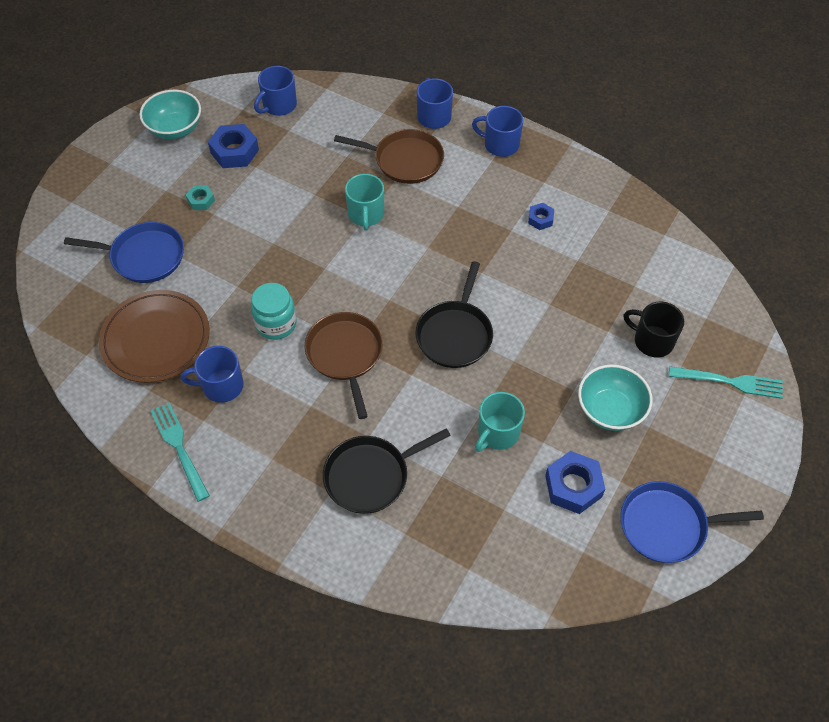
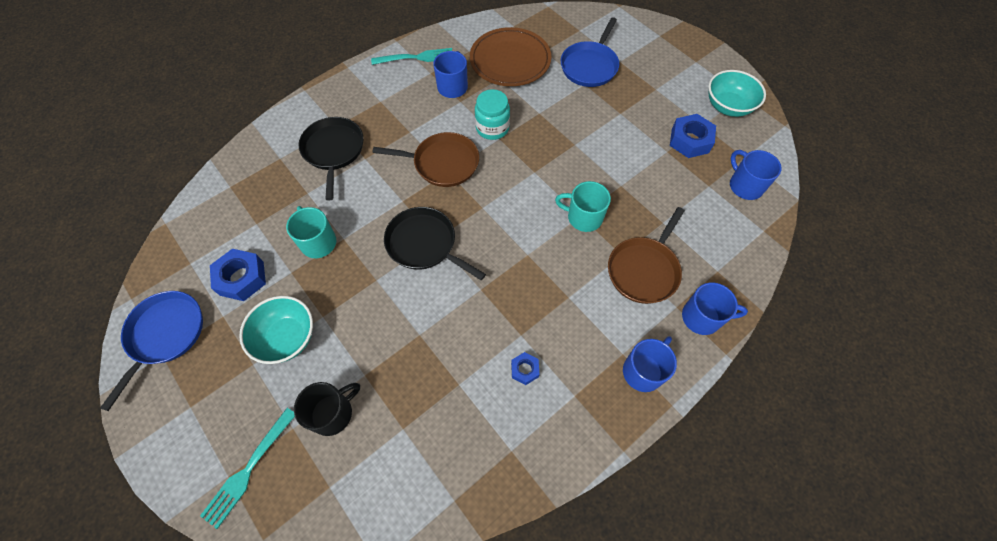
camera: 110 degrees right, 5 degrees up
turquoise nut [186,185,215,210] -> none

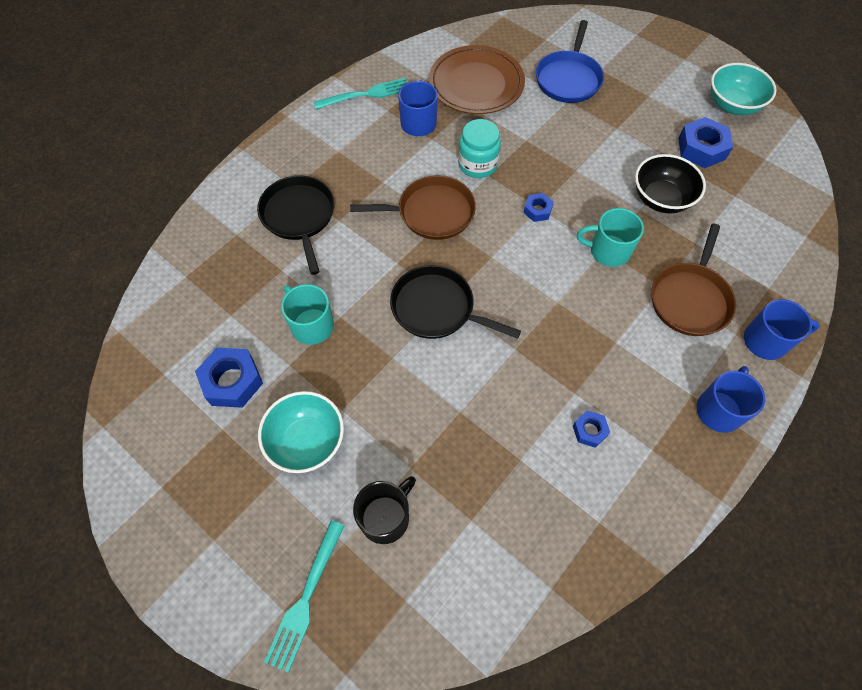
camera: 10 degrees left, 0 degrees up
blue pan [100,291,203,411] -> none
blue mug [730,150,782,200] -> none
none -> blue nut [523,193,554,222]
none -> black bowl [635,154,706,214]

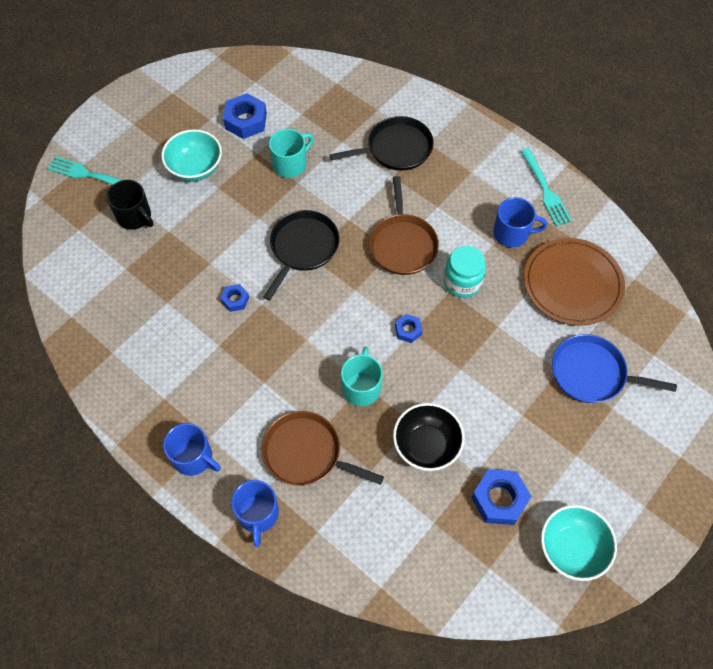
camera: 90 degrees right, 0 degrees up
blue nut [573,411,610,448] -> blue nut moved to [220,284,249,312]

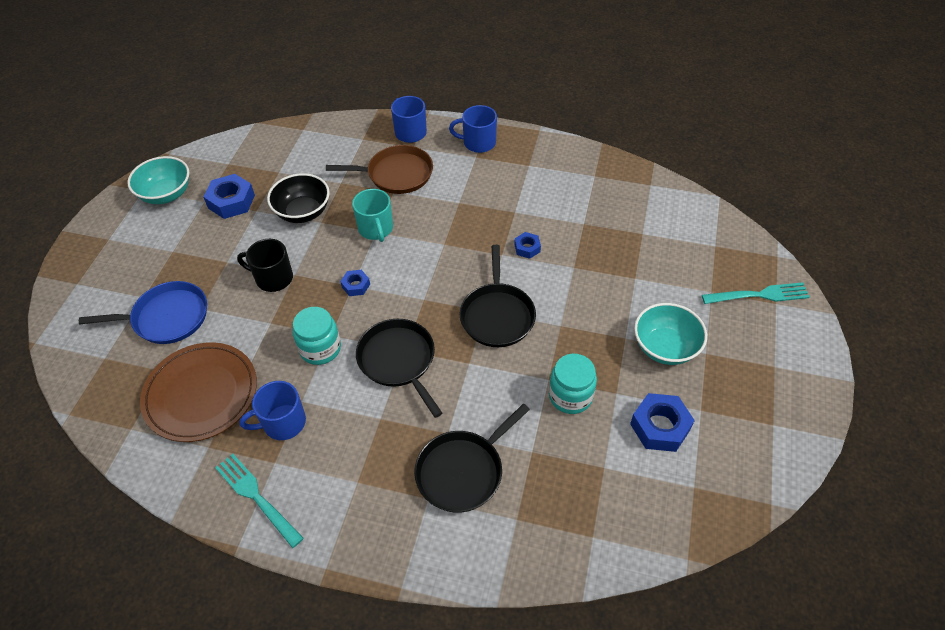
camera: 155 degrees right, 10 degrees down
black mug [106,180,153,230] -> black mug moved to [237,239,293,292]
turquoise mug [269,129,314,178] -> turquoise jar [549,354,597,414]
brown pan [369,176,439,275] -> black pan [356,319,442,418]

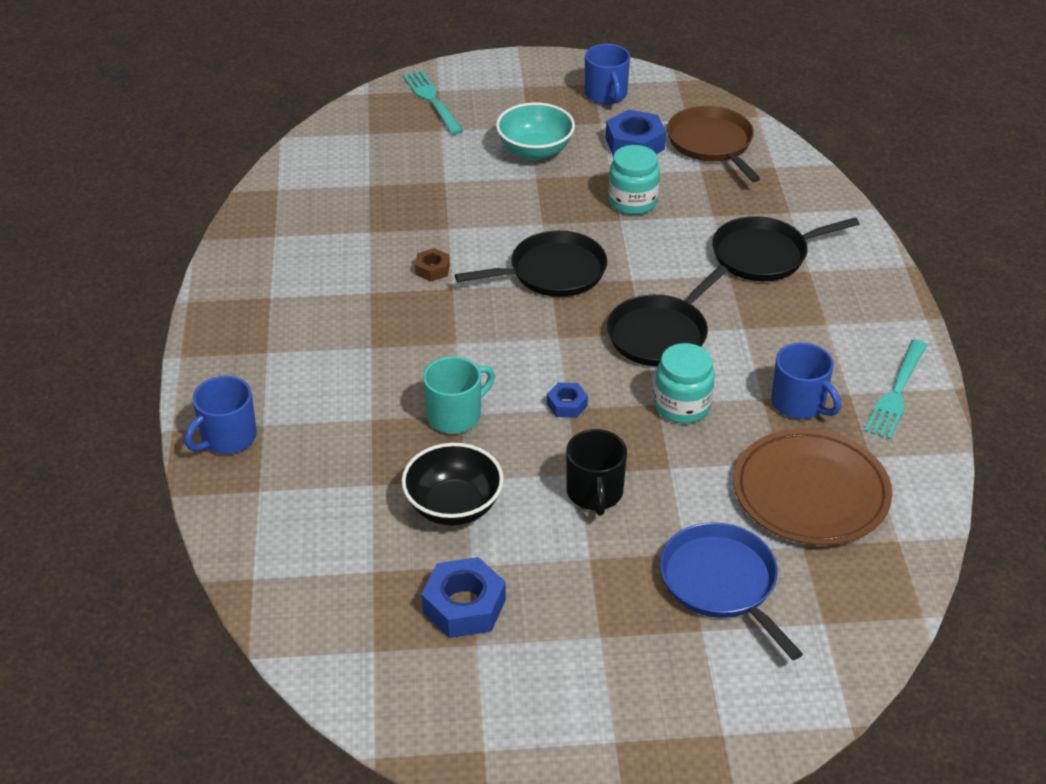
camera: 110 degrees left, 10 degrees down
turquoise bowl [127,156,190,204] -> none
brown pan [326,145,433,194] -> brown pan moved to [667,106,761,182]
black pan [414,404,530,513] -> black pan turned 135 degrees clockwise [712,216,859,281]
blue mug [449,105,497,153] -> blue mug moved to [585,44,630,105]
blue nut [514,232,541,259] -> brown nut [415,248,450,281]

